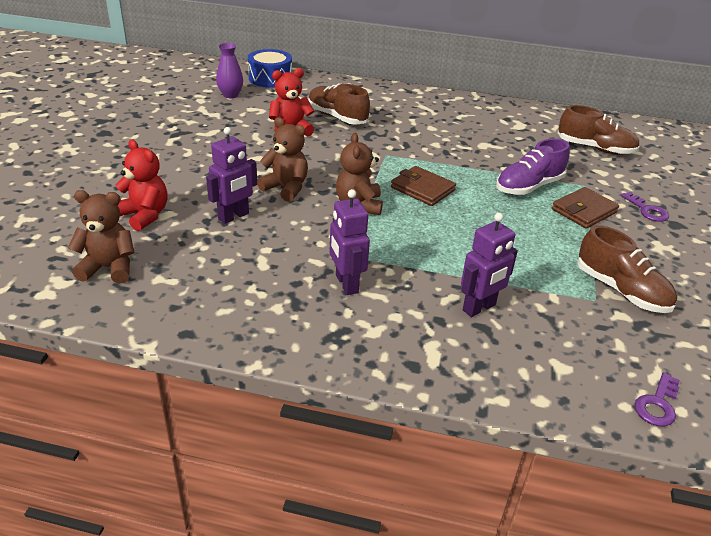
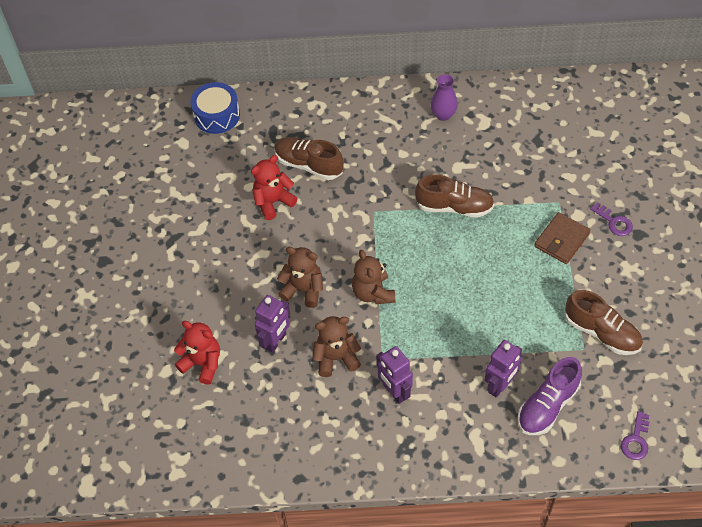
camera: 10 degrees left, 20 degrees up
brown teddy bear [68,190,135,284] -> brown teddy bear moved to [312,316,361,377]
purple vase [216,43,243,98] -> purple vase moved to [430,74,458,121]
brown wallet [391,166,456,206] -> none
purple shoe [496,139,570,195] -> purple shoe moved to [518,357,582,435]
brown shoe [558,105,640,155] -> brown shoe moved to [415,174,494,218]

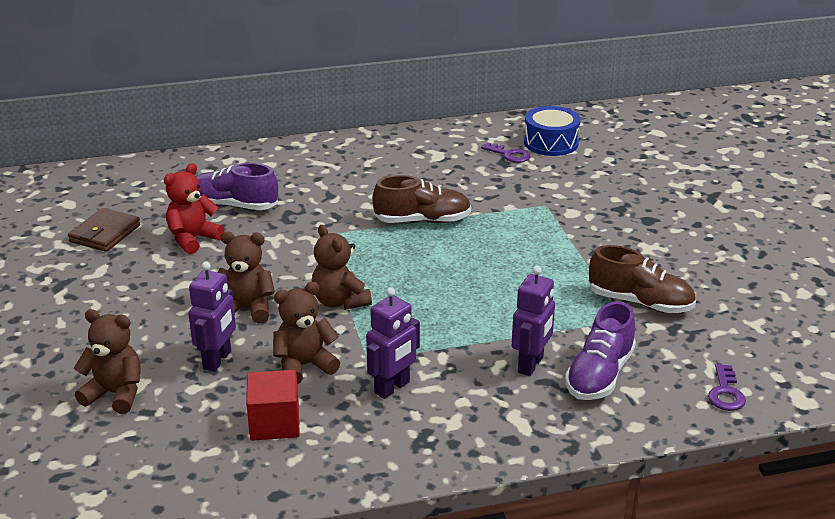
camera: 15 degrees left, 25 degrees down
red teddy bear [174,321,220,385] -> brown teddy bear [73,309,140,414]
blue drum [190,82,240,134] -> blue drum moved to [524,106,581,156]
brown shoe [274,137,344,180] -> purple shoe [196,163,278,210]
purple robot [376,346,413,404] -> purple robot turned 90 degrees counterclockwise [366,287,420,399]
purple vase [430,74,458,121] -> none
brown wallet [534,212,590,264] -> brown wallet moved to [68,208,140,252]
purple key [590,202,633,236] -> purple key moved to [481,142,531,163]
none -> red cube [246,370,300,441]

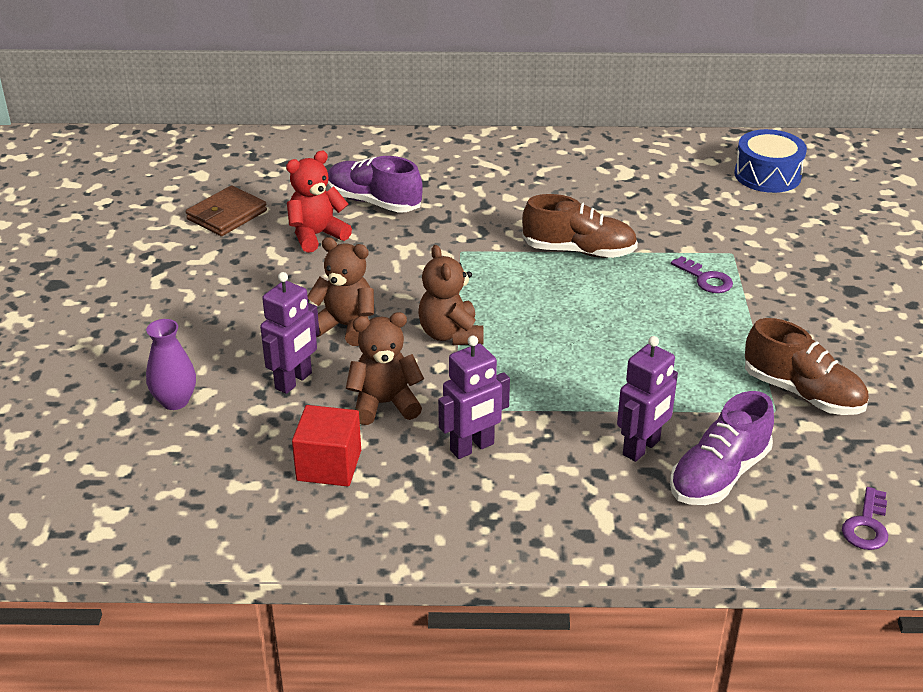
camera: 15 degrees right, 5 degrees up
brown teddy bear [73,309,140,414] -> purple vase [146,319,196,410]
purple key [481,142,531,163] -> purple key moved to [671,256,733,293]

